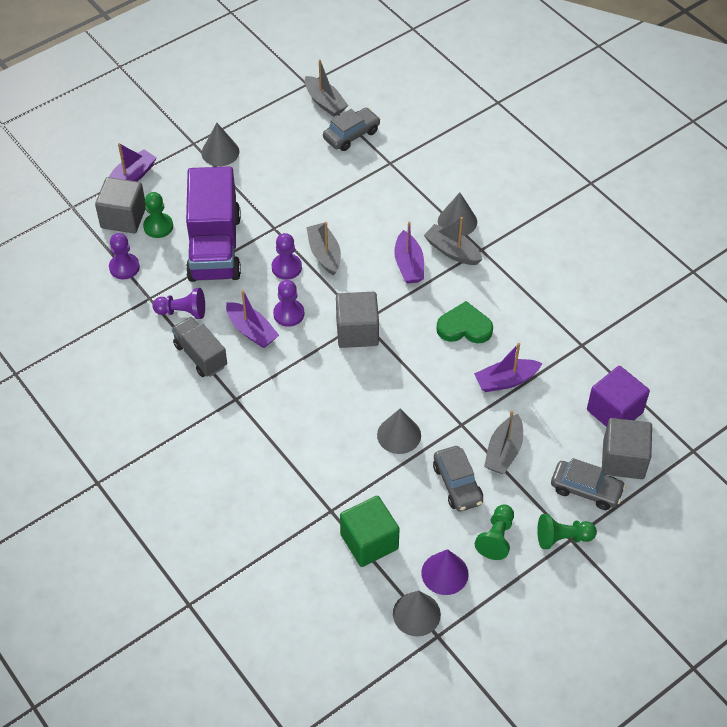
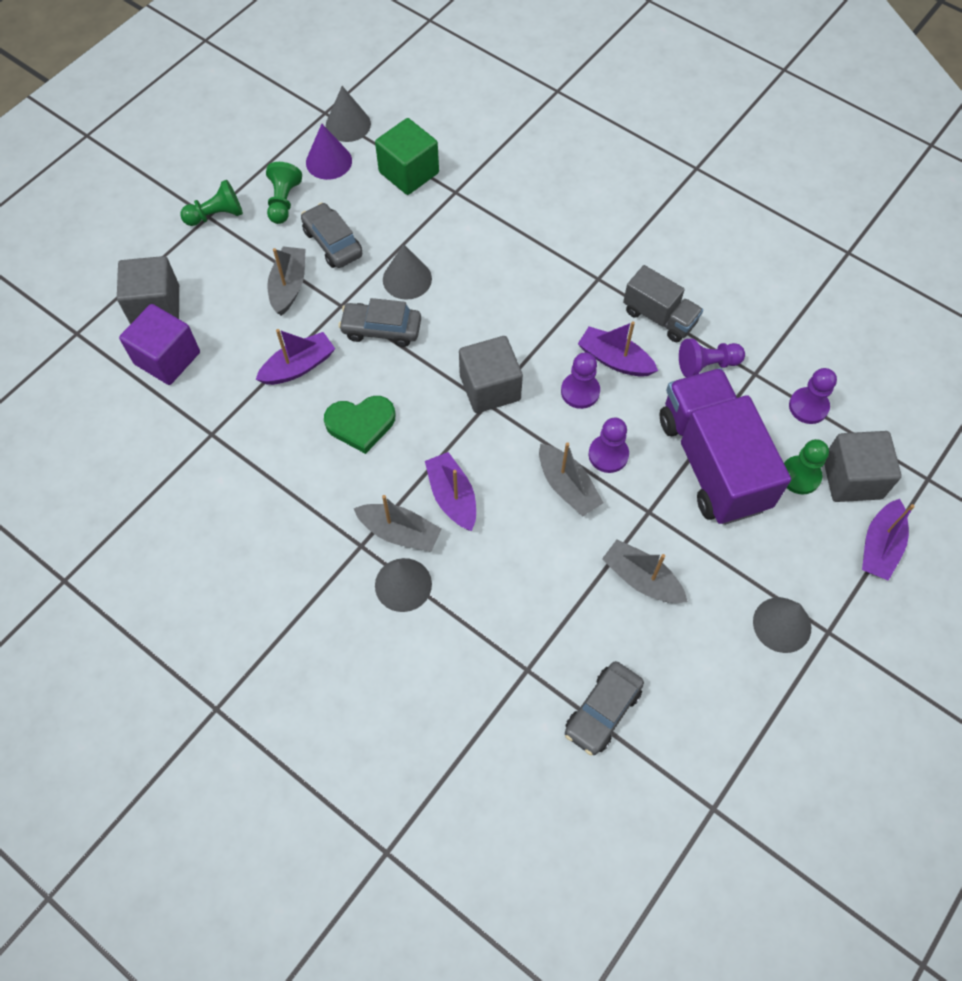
camera: 165 degrees right, 10 degrees up
grey boat [305,59,348,117] -> grey boat moved to [602,540,688,603]
grey car [551,458,626,510] -> grey car moved to [338,298,421,347]

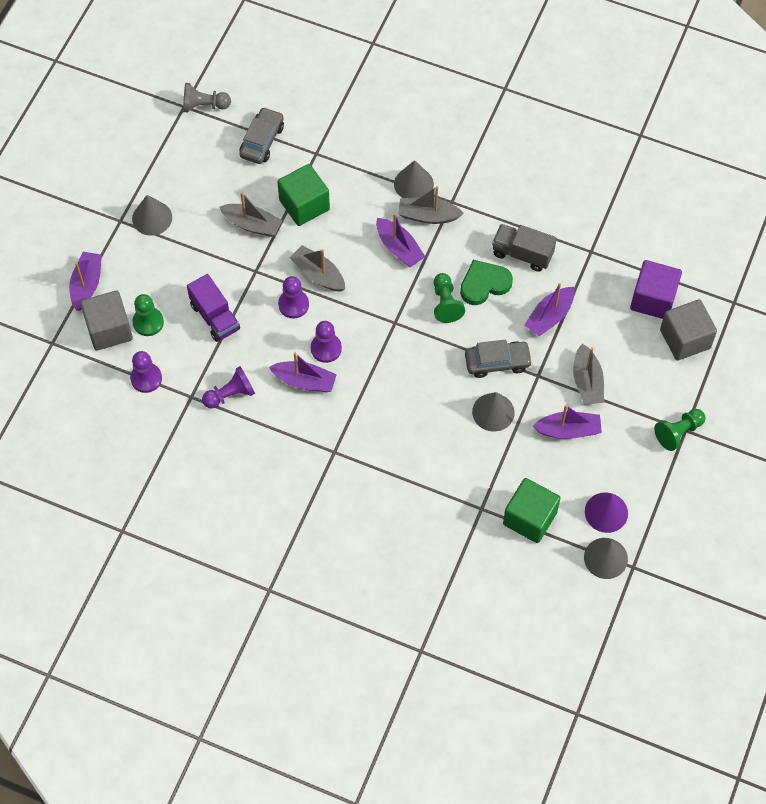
camera: 165 degrees right, 0 degrees up
green pawn [266,162,302,224] -> green pawn moved to [433,273,465,323]
grey car [301,202,362,268] -> purple boat [532,405,602,439]
grey cube [459,336,523,413] -> none
grey truck [623,265,703,342] -> grey truck moved to [492,224,557,272]
purple truck [660,368,791,525] -> purple truck [187,274,240,342], size x0.54
none -> grey pawn [183,83,231,113]
none -> green cube [277,164,330,226]

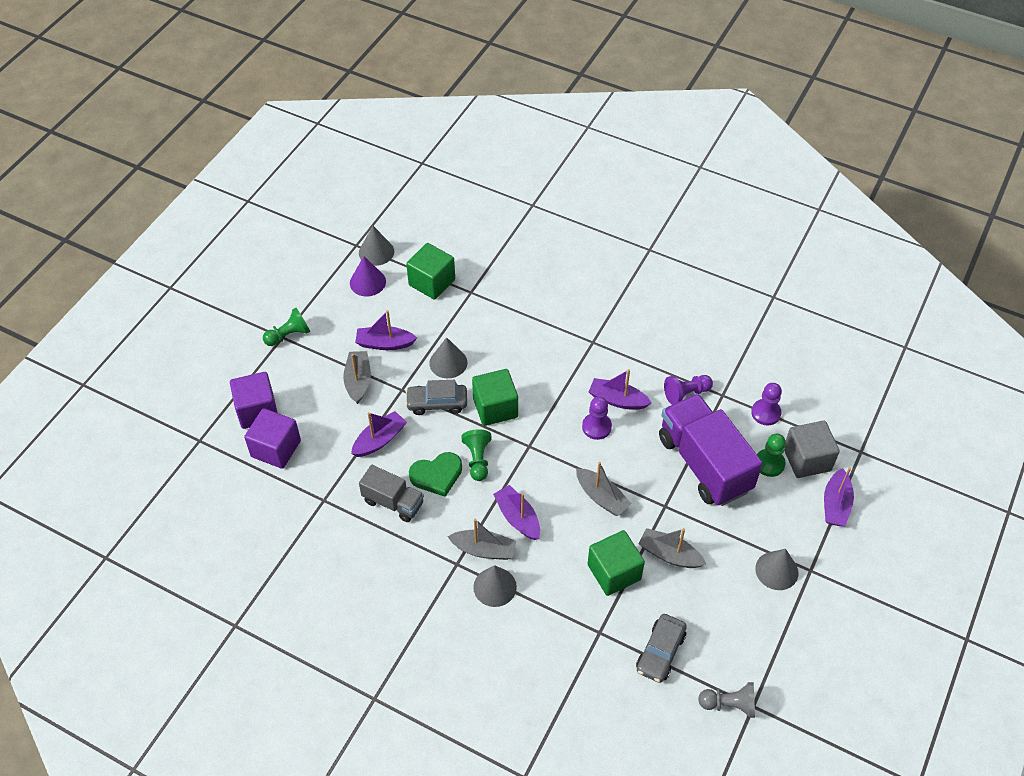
camera: 175 degrees left, 10 degrees down
purple truck [187,274,240,342] -> purple truck [659,394,763,506], size x1.84
purple pawn [278,276,309,318] -> none
grey cube [660,299,717,361] -> purple cube [230,372,278,429]
none -> green cube [472,369,518,426]

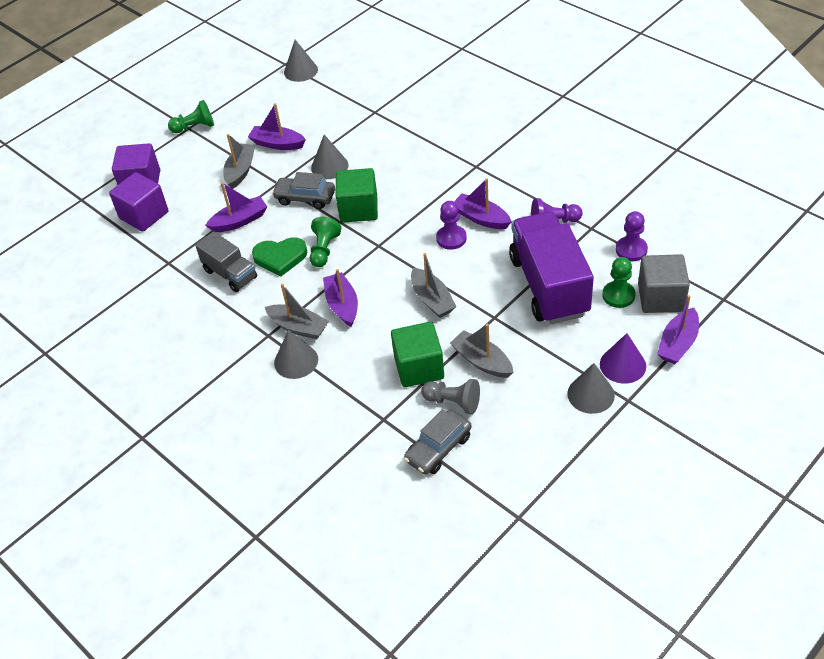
camera: 20 degrees right, 5 degrees down
purple cone [350,256,386,296] -> purple cone moved to [600,333,646,384]
green cube [406,243,455,300] -> none
grey pawn [698,682,755,718] -> grey pawn moved to [421,379,480,414]

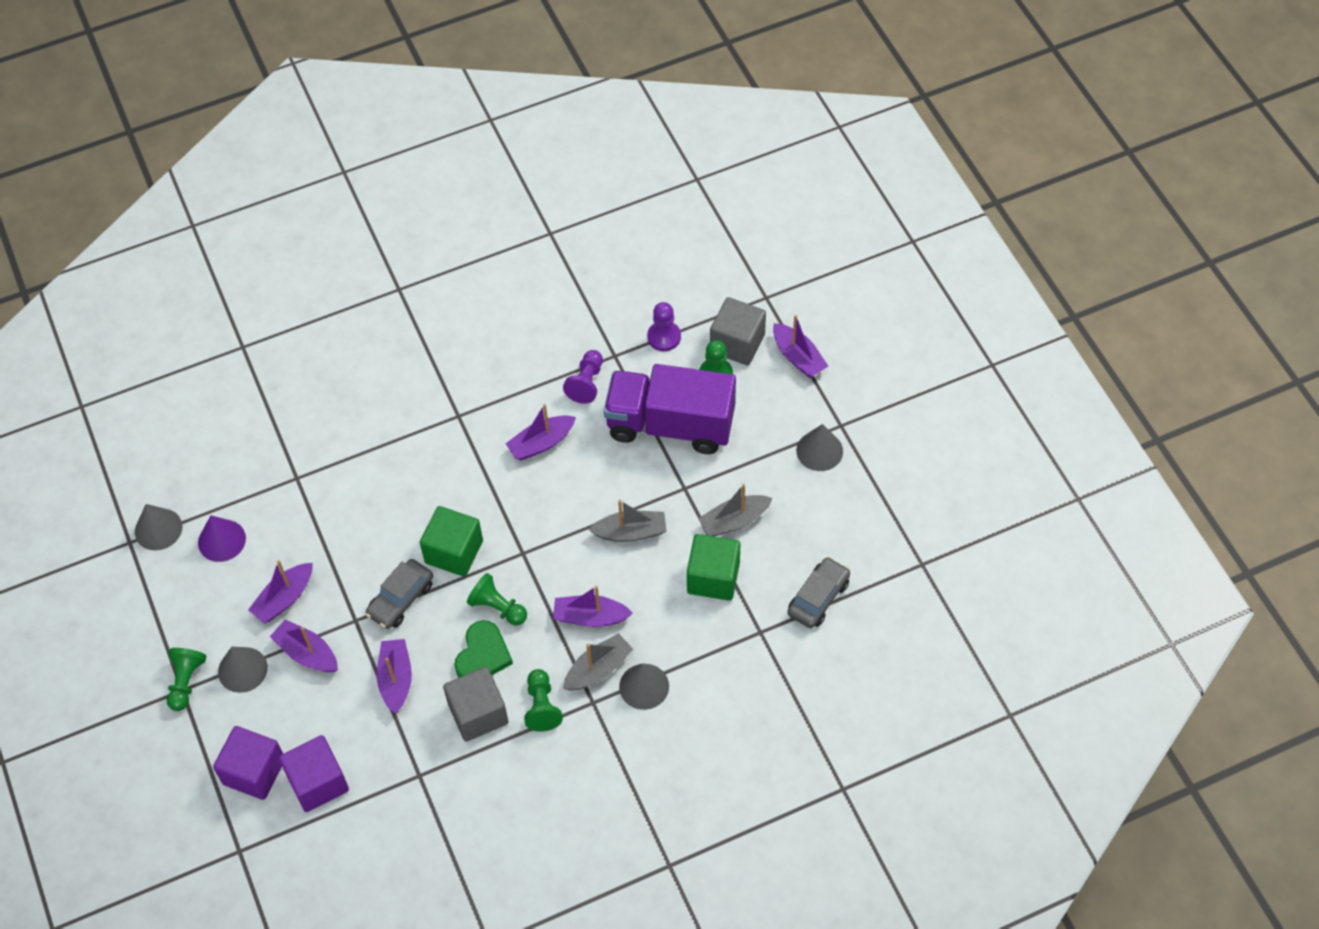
camera: 70 degrees left, 10 degrees up
grey truck [195,231,257,292] -> grey cube [443,667,508,742]
grey boat [223,134,255,189] -> purple boat [270,619,338,672]
grey cone [311,135,349,179] -> grey cone moved to [218,647,268,693]
grey car [404,409,471,474] -> grey car turned 120 degrees counterclockwise [788,557,850,628]
grey pawn [421,379,480,414] -> none
purple pawn [436,201,467,250] -> none
purple cone [600,333,646,384] -> purple cone moved to [198,515,246,562]
none -> green pawn [524,669,563,732]

